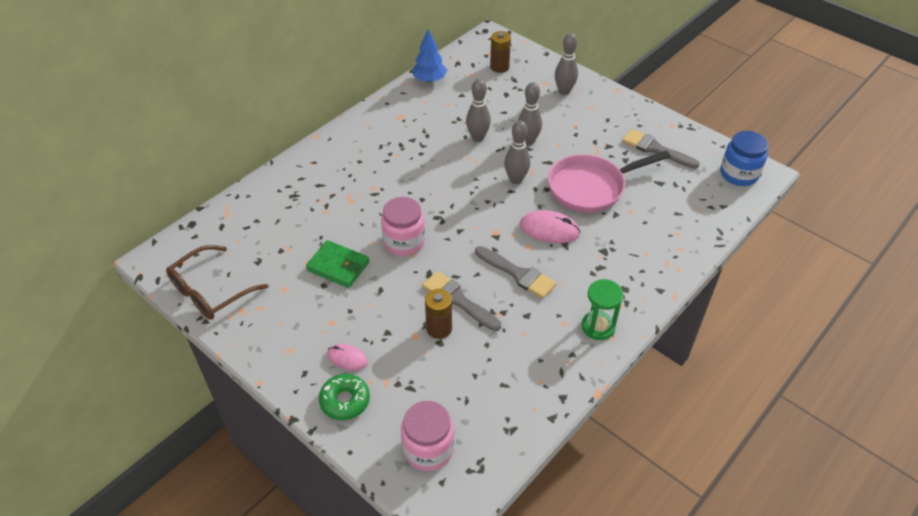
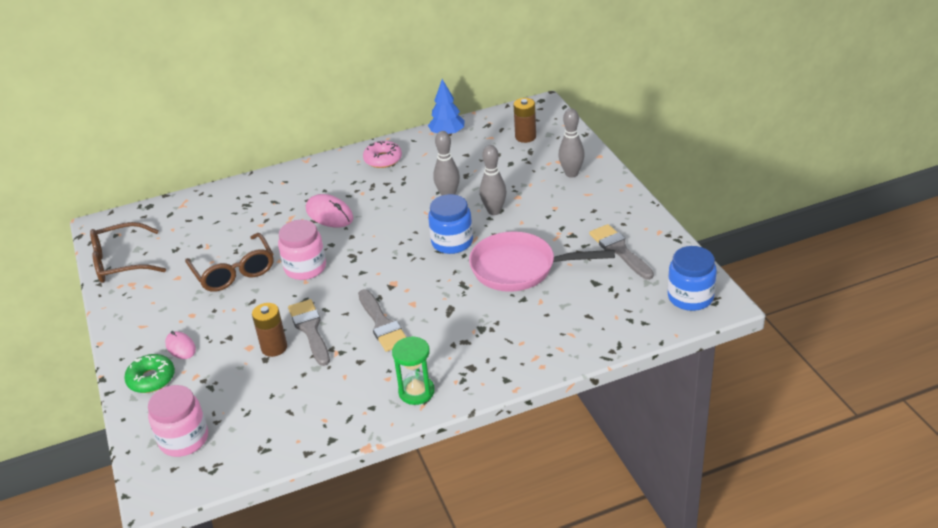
camera: 30 degrees right, 10 degrees down
green wallet [306,240,369,288] -> brown glasses [185,233,273,292]
grey bowling pin [504,120,530,184] -> blue jar [428,194,473,254]
pink mouse [520,210,581,243] -> pink mouse moved to [306,194,353,228]
none -> pink donut [363,141,402,168]

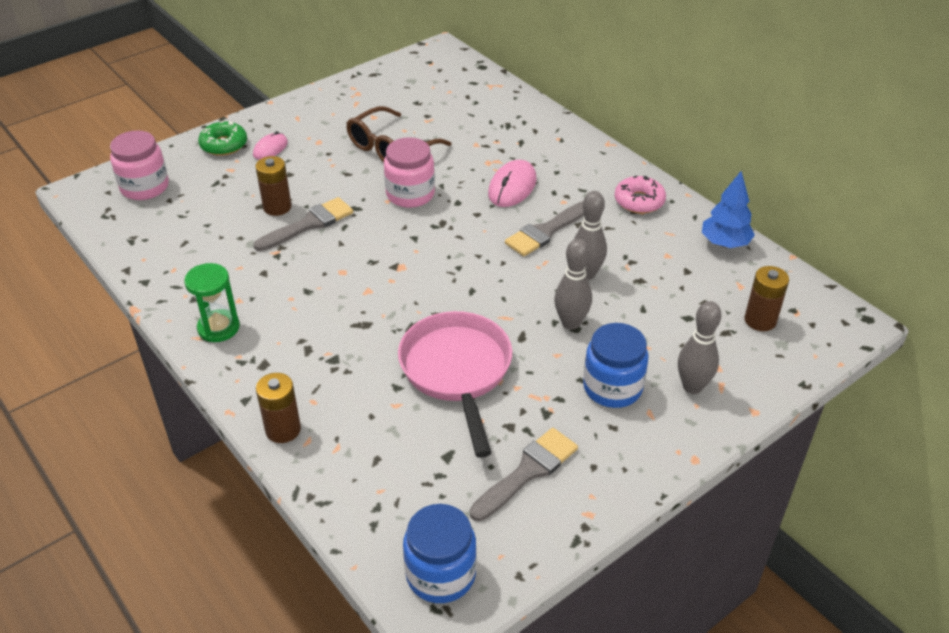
camera: 70 degrees right, 5 degrees up
brown glasses [90,222,166,283] -> none
grey brush [358,289,406,352] -> grey brush moved to [505,201,584,256]
blue jar [428,194,473,254] -> blue jar moved to [583,323,648,408]
none -> brown battery [256,373,301,443]

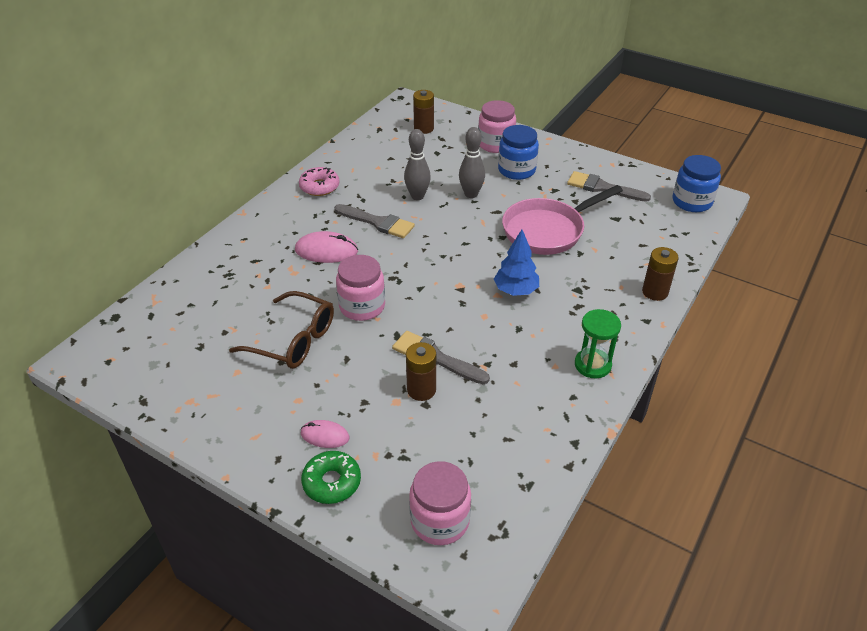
camera: 110 degrees left, 0 degrees up
grey bowling pin [678,301,722,394] -> pink jar [478,100,516,153]
blue tree [702,171,755,248] -> blue tree moved to [494,230,539,296]

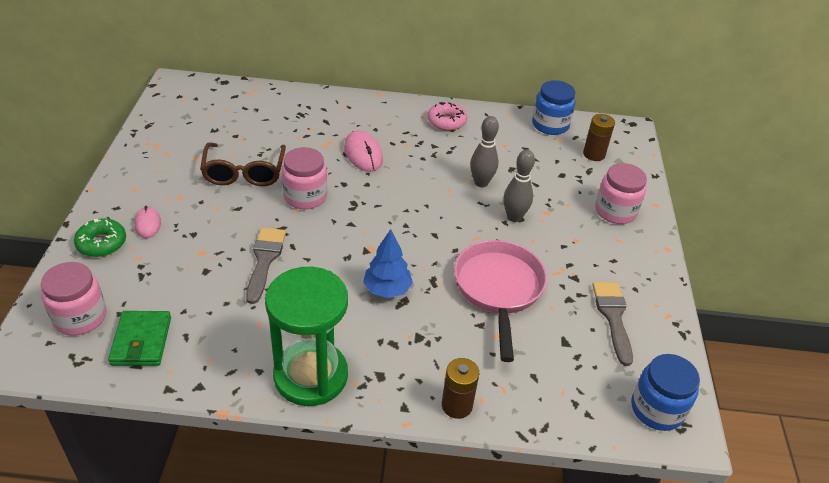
camera: 60 degrees right, 0 degrees up
grey brush [334,204,415,238] -> none
brown battery [406,342,436,401] -> none
blue jar [498,125,539,180] -> blue jar moved to [532,80,576,135]
pink pan [502,185,623,255] -> pink pan turned 60 degrees clockwise [454,240,547,362]
green hourglass [575,309,621,378] -> green hourglass [265,267,348,406], size x1.85
none -> green wallet [108,311,171,366]

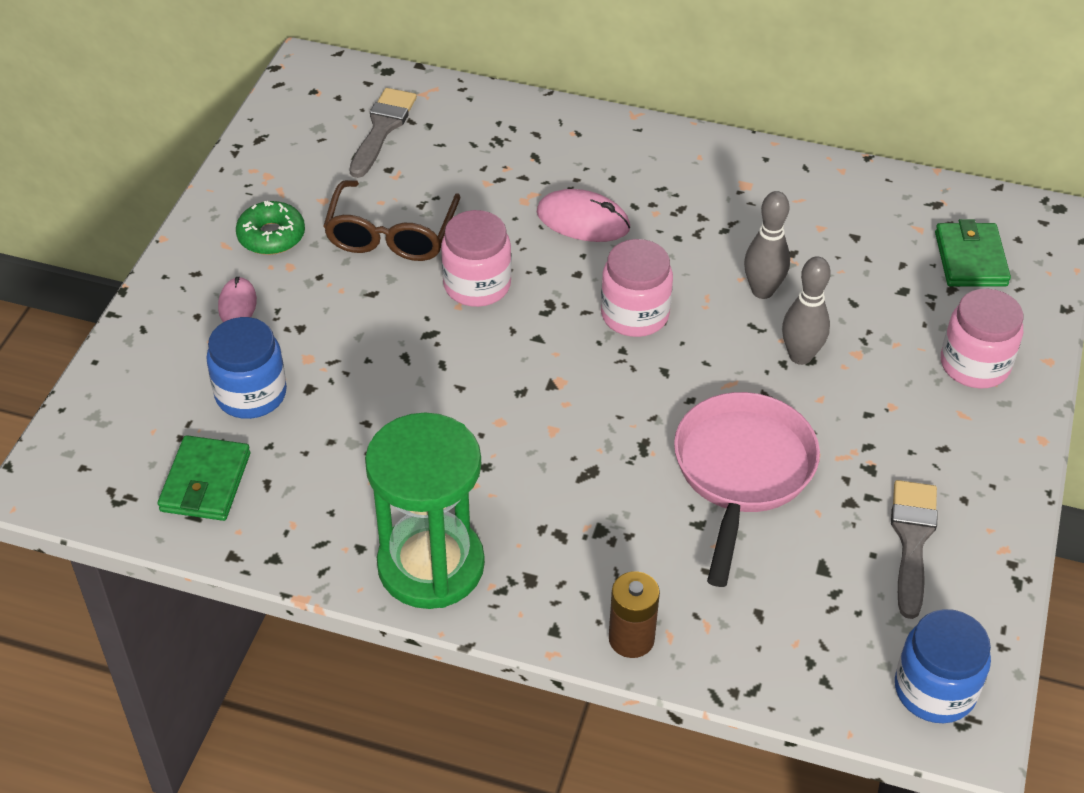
camera: 15 degrees right, 5 degrees up
pink jar [41,262,106,336] -> pink jar moved to [601,239,673,337]
green donut [74,219,126,257] -> green donut moved to [236,201,305,255]
grey brush [246,228,286,304] -> grey brush moved to [349,88,417,178]
pink mouse [344,130,383,172] -> pink mouse turned 60 degrees counterclockwise [537,189,630,242]
blue tree [363,229,413,298] -> none
pink donut [428,102,467,131] -> none
blue jar [532,80,576,135] -> blue jar moved to [206,317,287,419]
brown battery [583,114,615,161] -> green wallet [935,219,1011,286]

